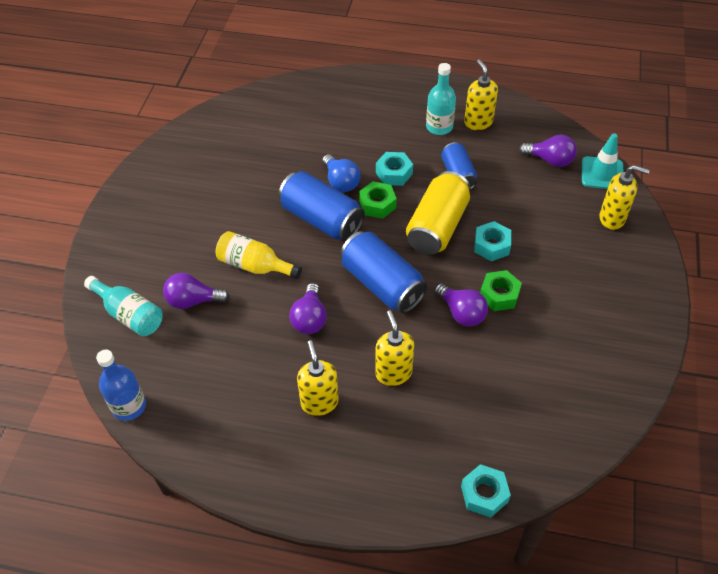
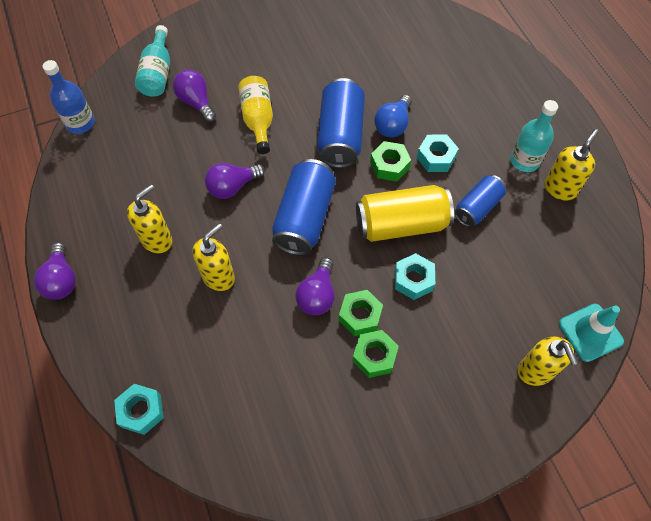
camera: 55 degrees right, 10 degrees up
purple light bulb [519,135,577,167] -> purple light bulb moved to [34,242,76,300]
none -> green nut [353,330,399,378]

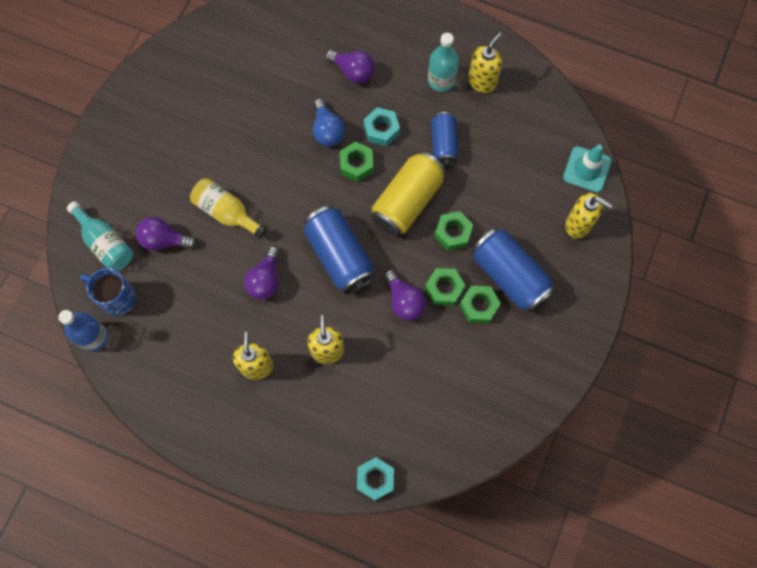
camera: 45 degrees left, 10 degrees up
purple light bulb [34,242,76,300] -> purple light bulb moved to [325,49,375,84]
blue can [317,78,365,168] -> blue can moved to [472,228,555,313]
turquoise nut [395,253,435,300] -> green nut [435,211,473,251]
yellow soap dispenser [545,129,599,201] -> yellow soap dispenser turned 45 degrees clockwise [468,32,502,93]
none -> blue mug [80,268,136,316]

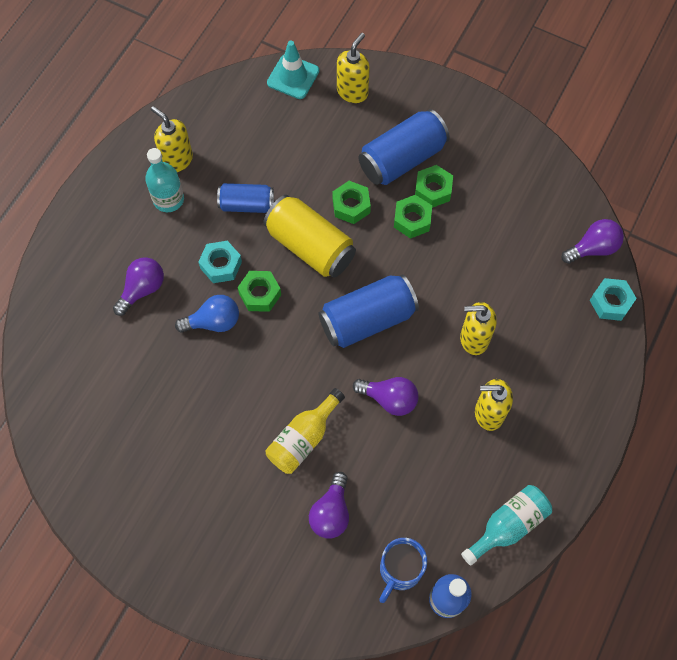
camera: 85 degrees left, 5 degrees down
turquoise bottle [67,201,133,271] -> turquoise bottle moved to [461,485,552,566]
purple light bulb [384,269,426,321] -> purple light bulb moved to [561,219,624,264]

